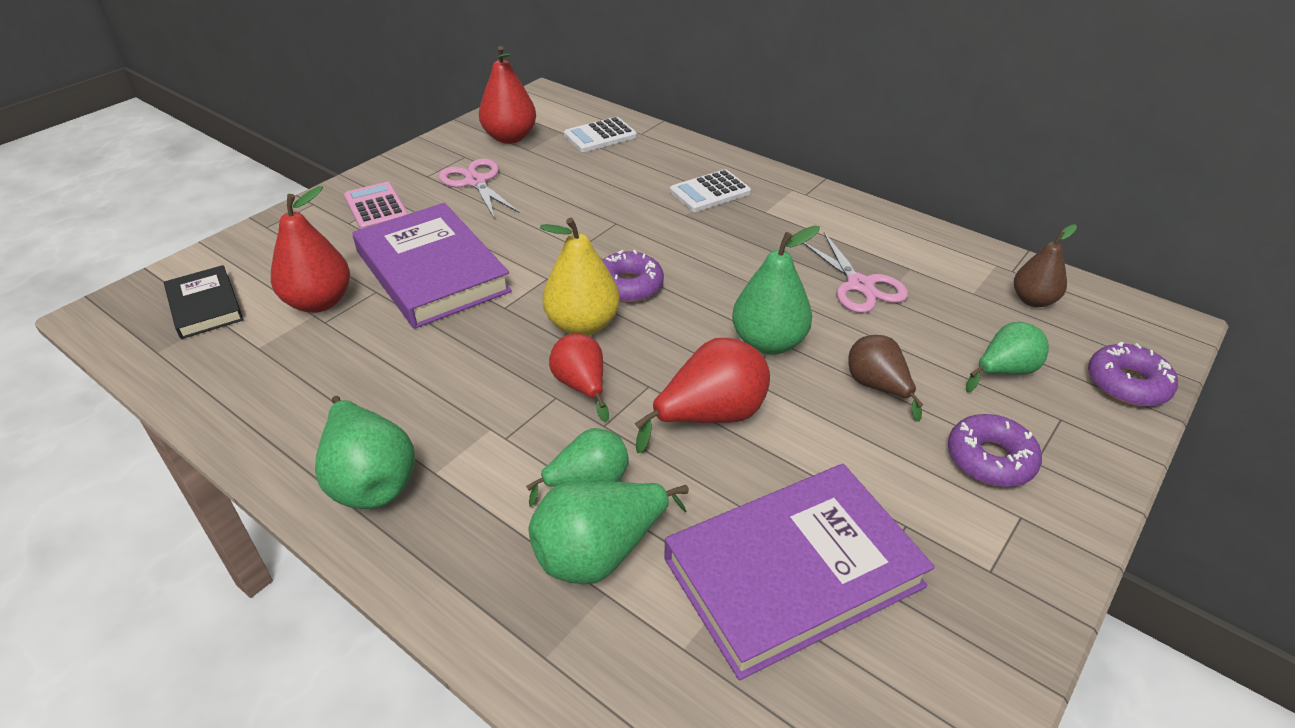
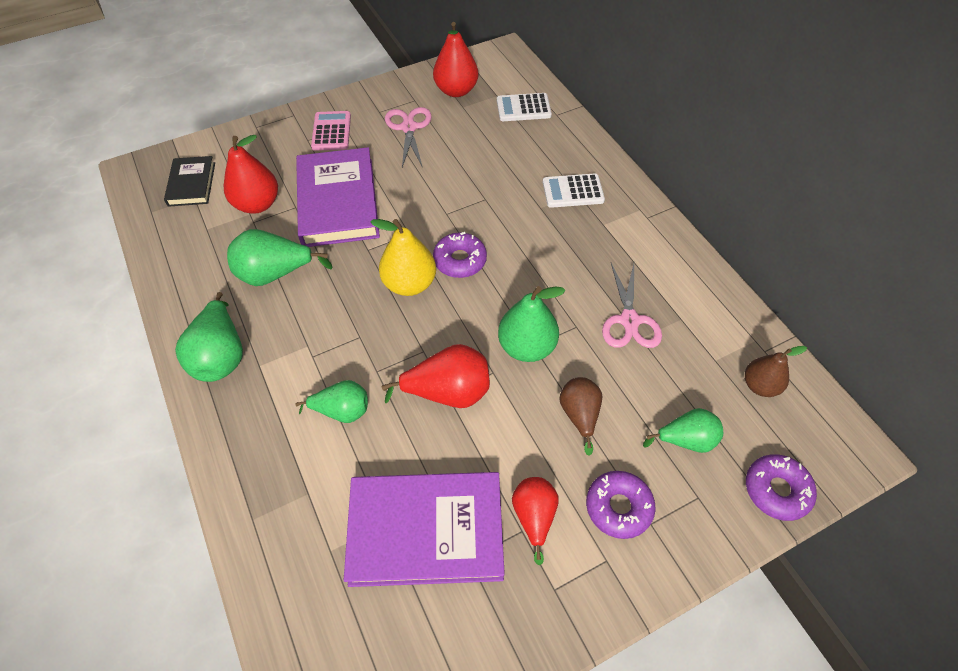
camera: 25 degrees right, 15 degrees up
green pear [528,481,689,584] -> green pear moved to [227,229,333,286]
red pear [549,334,609,422] -> red pear moved to [512,477,559,565]

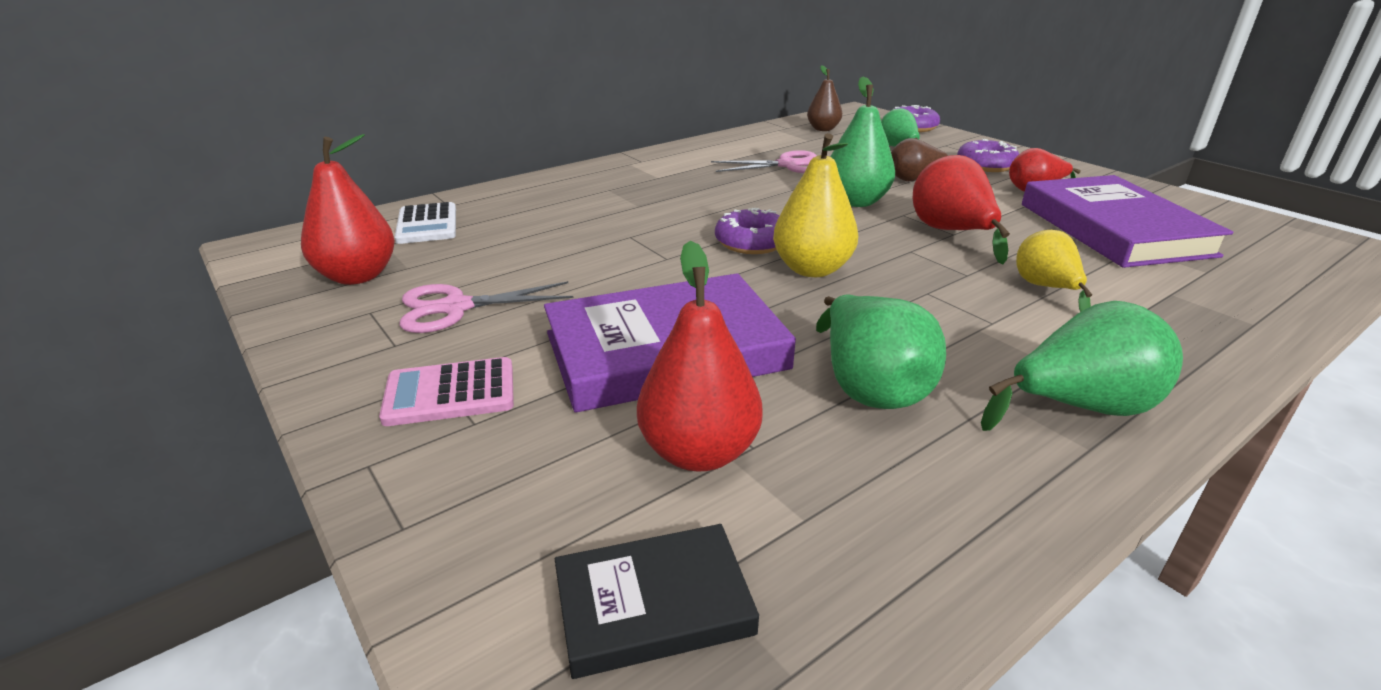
camera: 100 degrees left, 25 degrees down
green pear [295,380,368,423] -> yellow pear [1016,230,1092,312]
white calculator [543,173,605,208] -> none

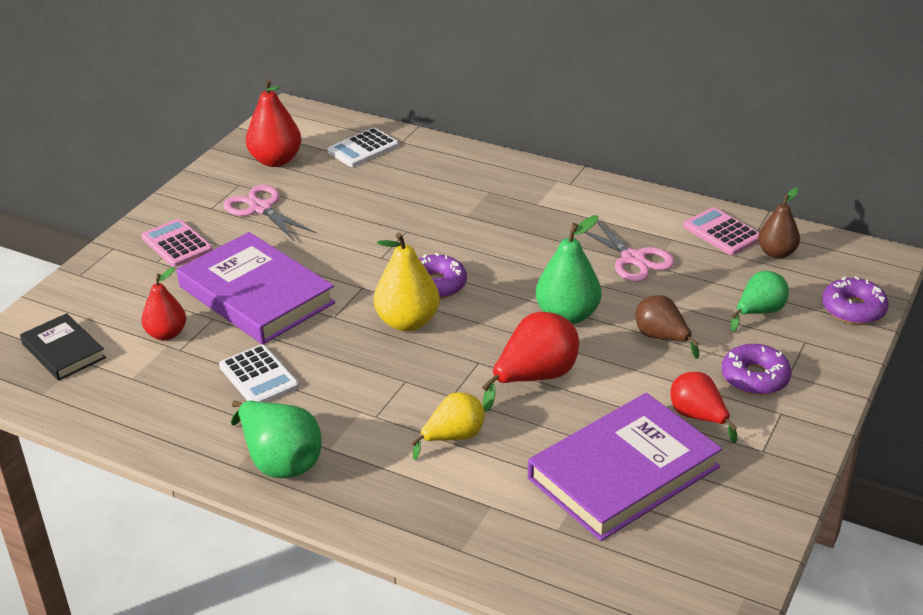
camera: 65 degrees right, 5 degrees up
red pear [637,241,763,471] -> red pear [141,267,186,340], size x0.66
green pear [816,294,946,409] -> white calculator [219,345,299,402]
none -> pink calculator [683,207,759,255]

